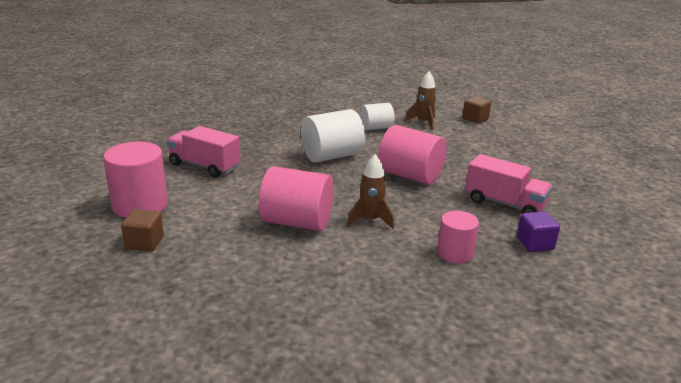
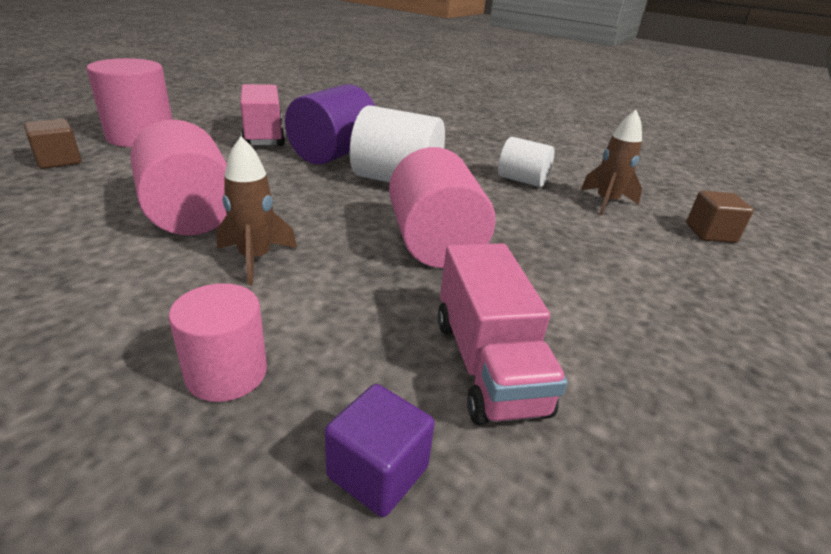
camera: 45 degrees right, 5 degrees up
none -> purple cylinder [285,84,375,165]

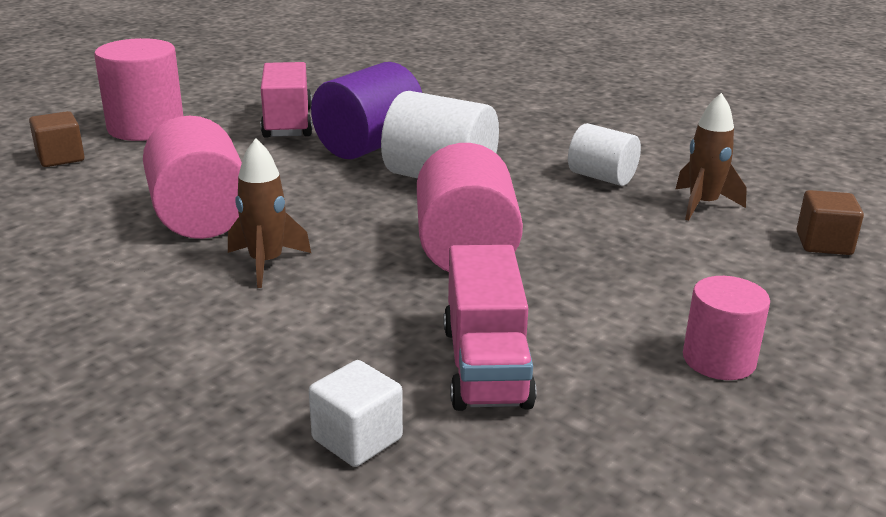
camera: 10 degrees right, 5 degrees down
pink cylinder [169,283,267,402] -> pink cylinder moved to [683,276,770,380]
purple cube [325,384,435,517] -> white cube [309,360,403,467]

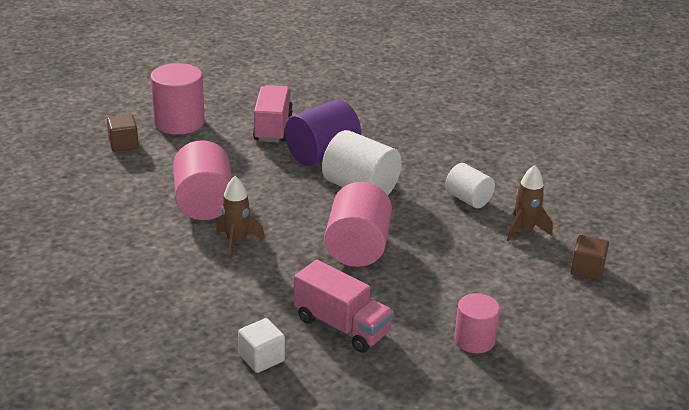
camera: 10 degrees right, 5 degrees up
pink truck [443,245,537,411] -> pink truck turned 60 degrees counterclockwise [294,260,394,353]

